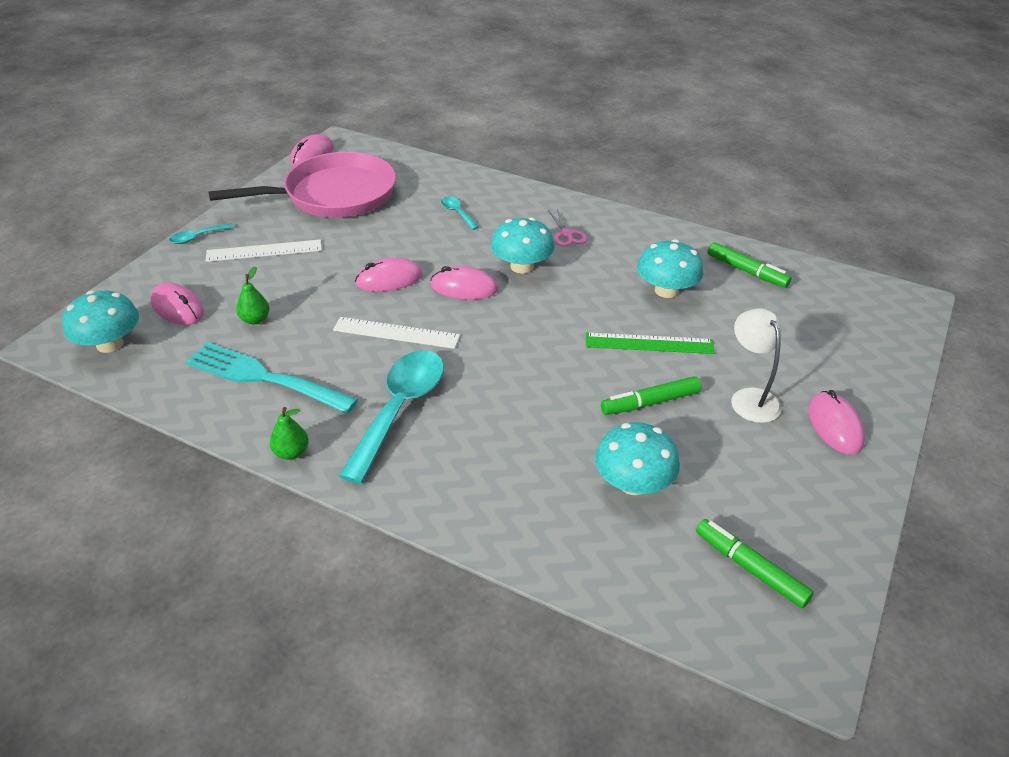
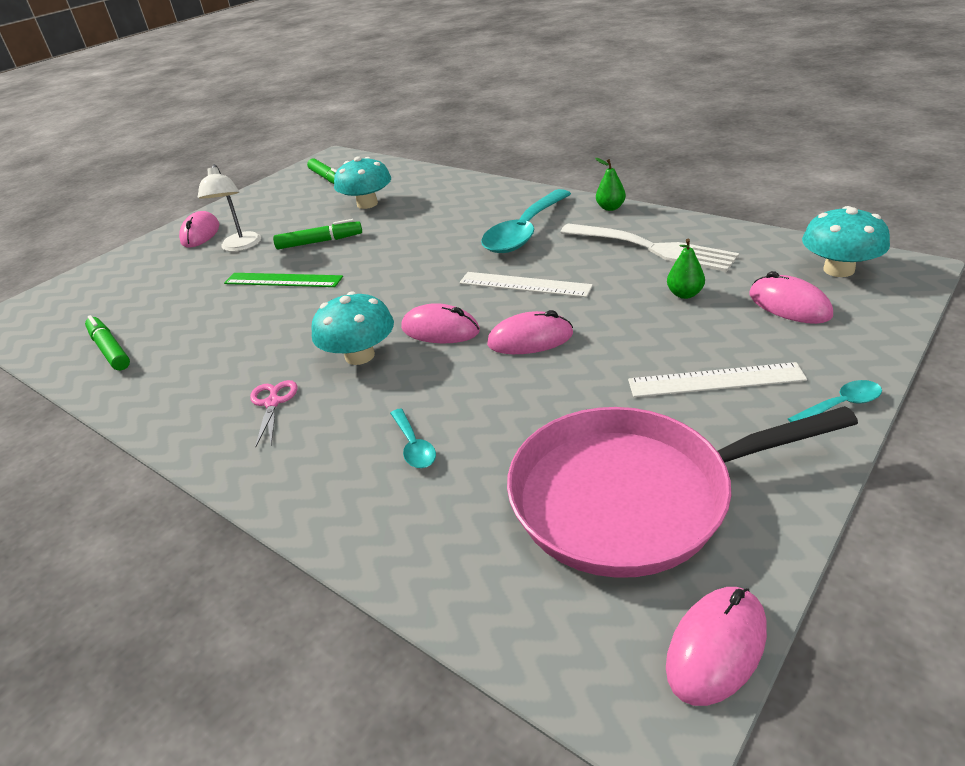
camera: 165 degrees left, 5 degrees down
turquoise fork [185,342,358,414] -> white fork [560,223,739,272]
turquoise mushroom [637,239,704,298] -> none

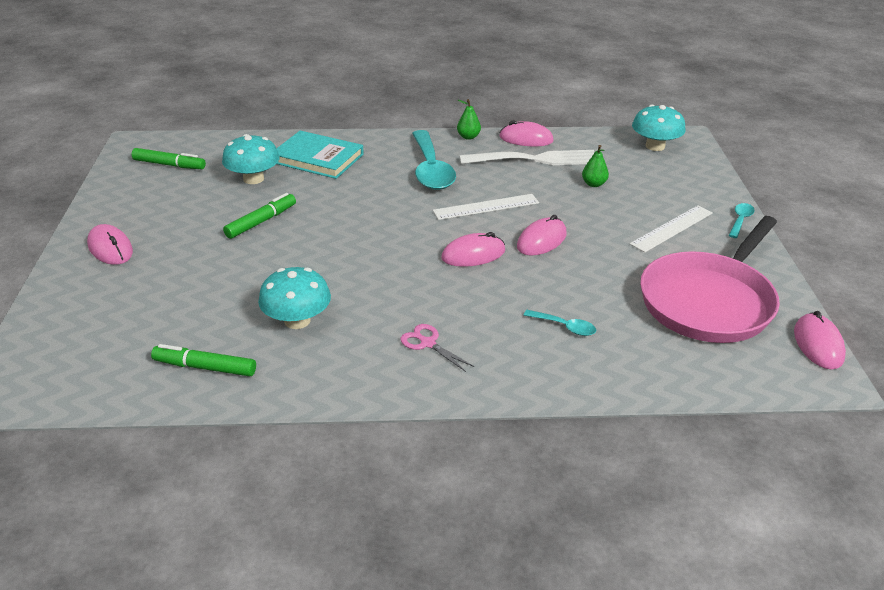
camera: 45 degrees left, 0 degrees up
white lamp [198,164,261,252] -> none
green ruler [224,273,343,287] -> none
turquoise mushroom [311,291,394,365] -> turquoise mushroom moved to [258,267,331,329]
pink mouse [750,271,833,324] -> pink mouse moved to [499,120,554,146]
none -> turquoise book [276,131,364,179]

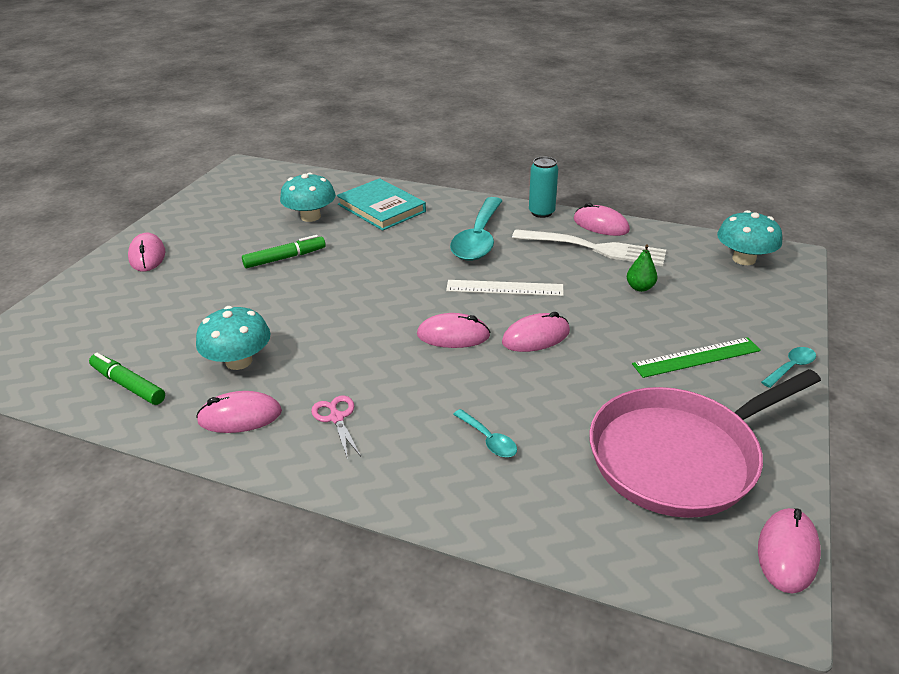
camera: 25 degrees right, 0 degrees up
green marker [132,148,206,169] -> none
green pear [457,99,481,140] -> turquoise can [529,157,558,218]
white ruler [630,205,713,252] -> green ruler [632,337,761,378]
none -> pink mouse [196,391,282,433]

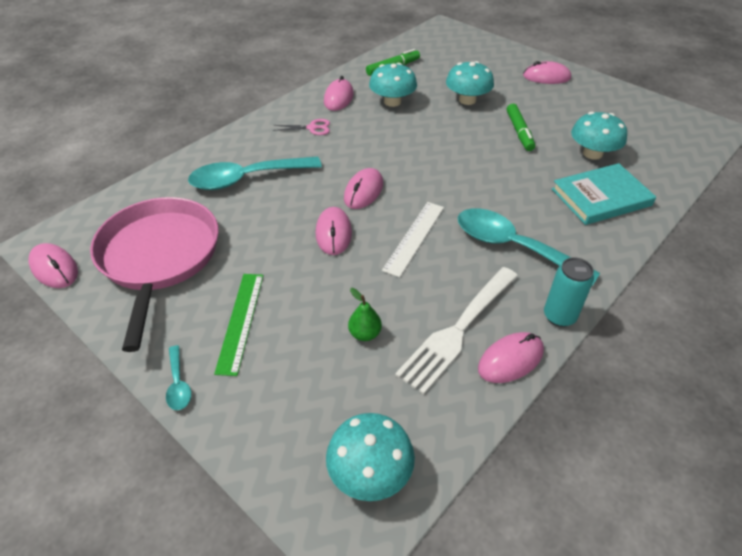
camera: 110 degrees right, 10 degrees up
turquoise spoon [453,409,517,457] -> turquoise spoon [188,156,322,190], size x2.25
none -> turquoise mushroom [446,61,494,105]

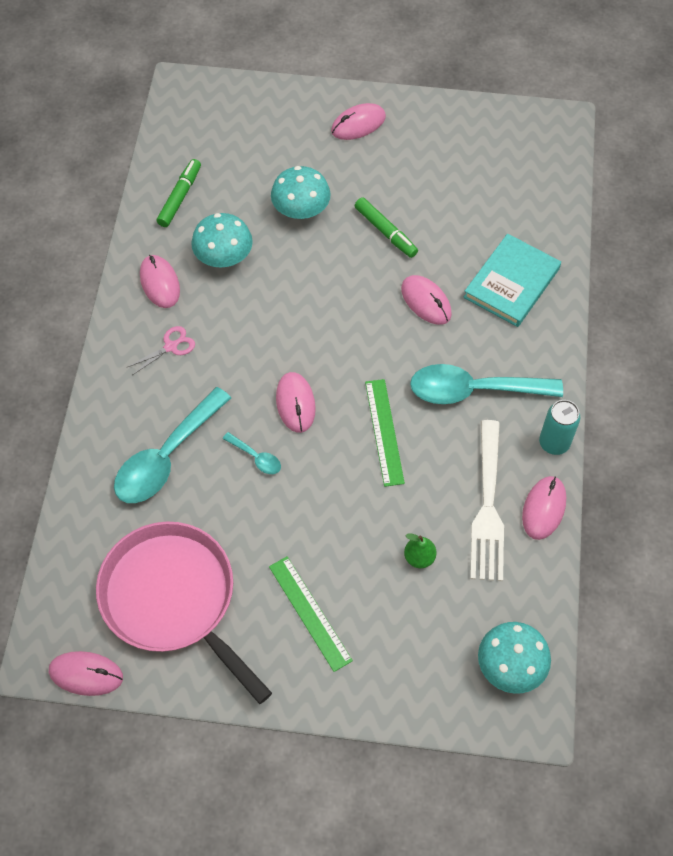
camera: 35 degrees left, 15 degrees up
turquoise spoon [166,345,191,410] -> turquoise spoon moved to [223,432,281,474]
pink mouse [316,207,352,255] -> pink mouse moved to [401,275,452,325]
white ruler [382,202,444,277] -> green ruler [365,379,405,487]
turquoise mushroom [571,112,627,160] -> none

